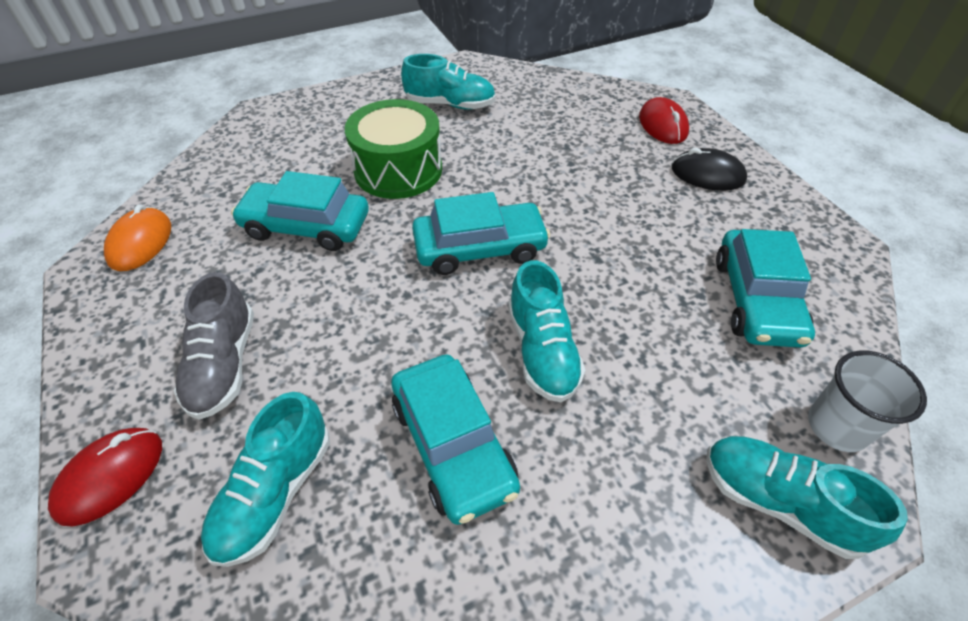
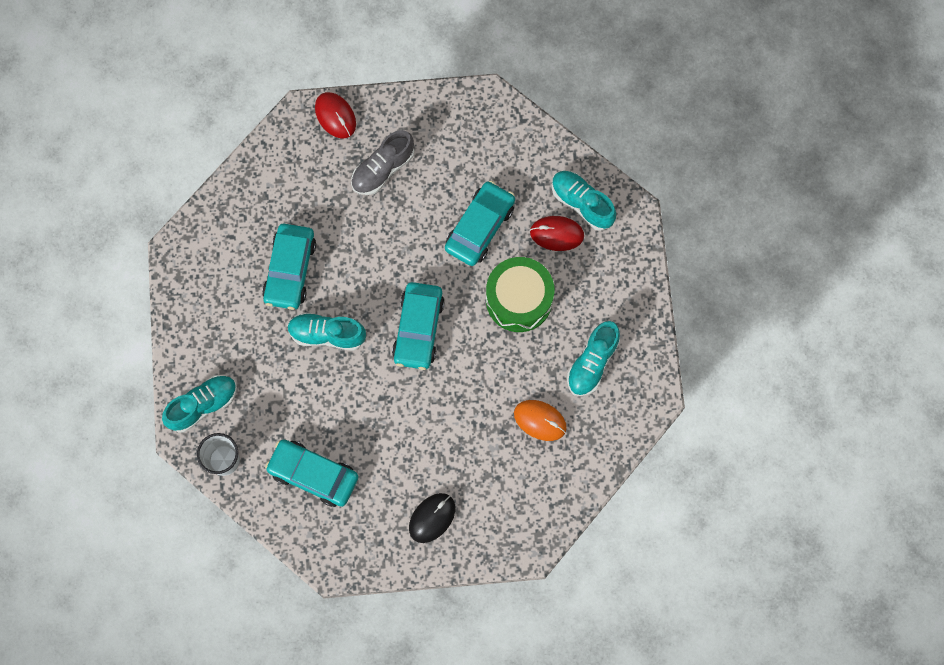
camera: 110 degrees right, 25 degrees up
orange mouse [104,204,171,271] -> orange mouse moved to [514,400,567,441]
grey shoe [174,272,254,420] -> grey shoe turned 60 degrees counterclockwise [351,130,415,195]
turquoise shoe [201,392,330,567] -> turquoise shoe moved to [552,171,616,231]
turquoise car [391,355,520,525] -> turquoise car turned 75 degrees counterclockwise [262,224,316,310]
red mouse [639,97,689,144] -> red mouse moved to [530,216,584,251]

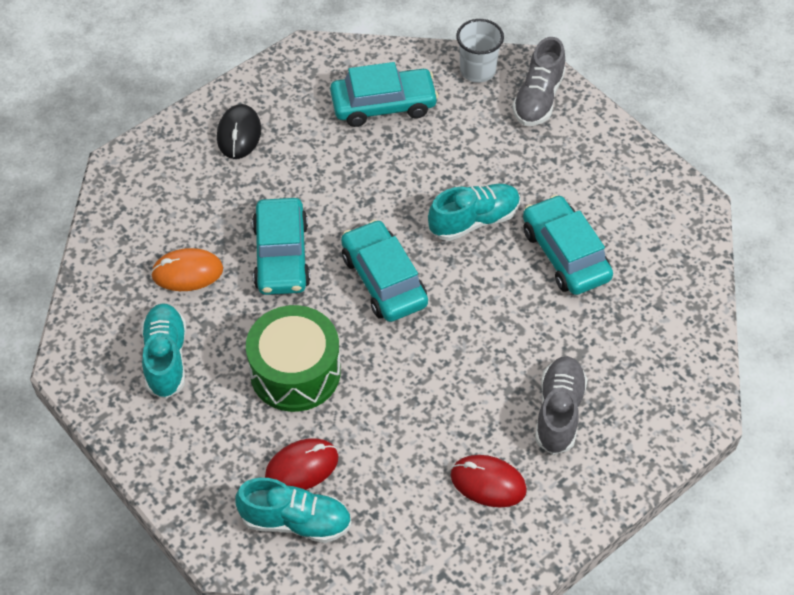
camera: 145 degrees right, 20 degrees down
turquoise shoe [162,375,237,432] -> grey shoe [512,37,566,126]
red mouse [315,92,356,138] -> red mouse moved to [450,455,527,507]
turquoise car [445,181,515,266] -> turquoise car moved to [252,198,310,295]

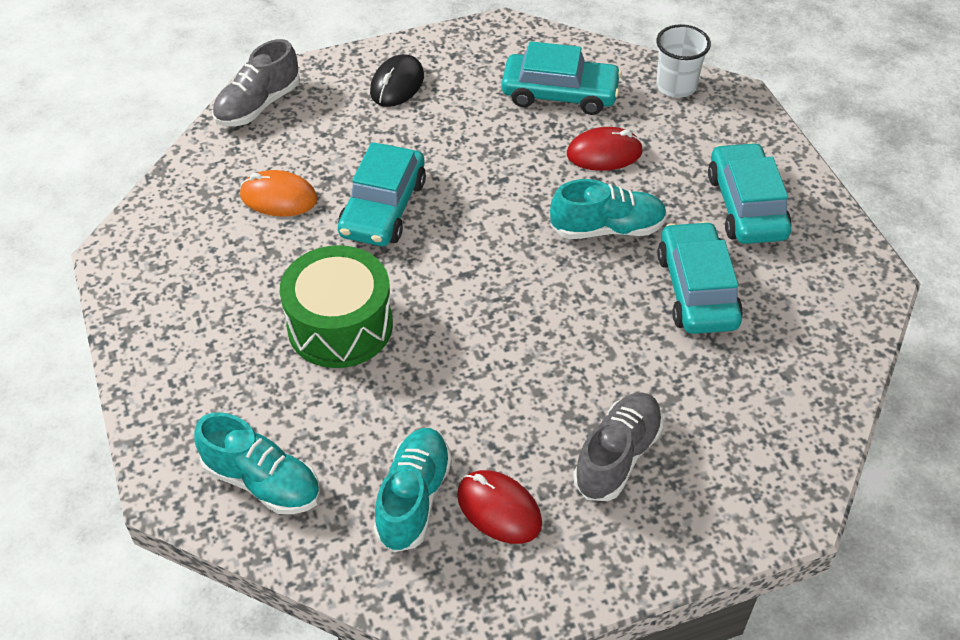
camera: 20 degrees right, 5 degrees down
turquoise shoe [141,303,186,399] -> turquoise shoe moved to [374,428,452,553]
red mouse [265,438,338,490] -> red mouse moved to [567,127,643,171]
turquoise car [341,220,428,322] -> turquoise car moved to [708,142,792,244]
grey shoe [512,37,566,126] -> grey shoe moved to [212,39,300,126]

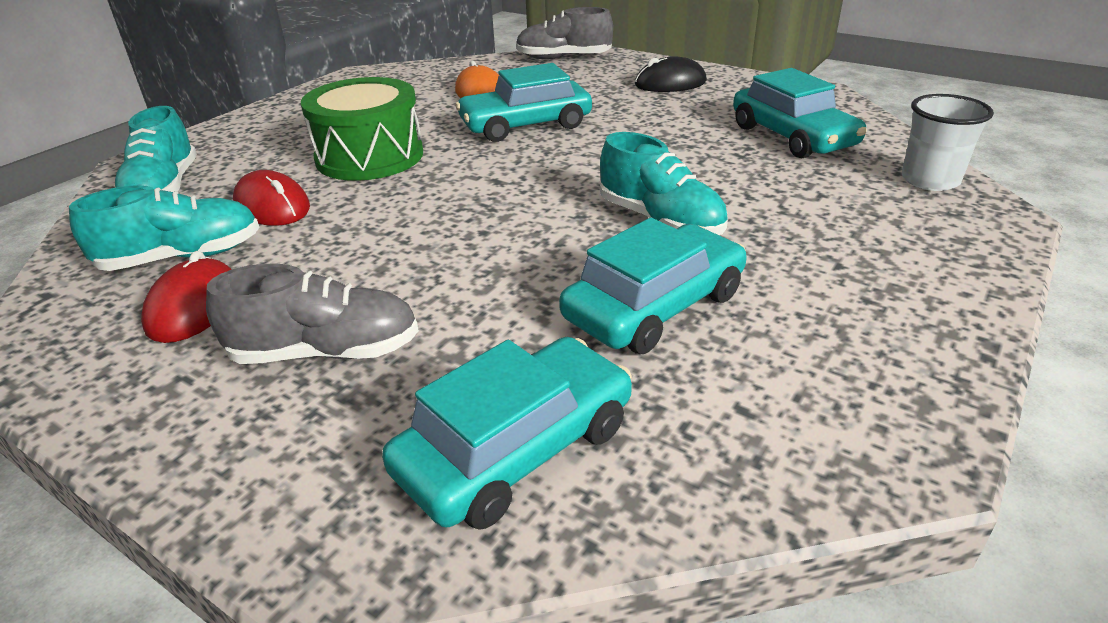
camera: 55 degrees right, 15 degrees down
red mouse [567,127,643,171] -> red mouse moved to [233,170,310,226]
turquoise car [708,142,792,244] -> turquoise car moved to [382,337,632,530]

